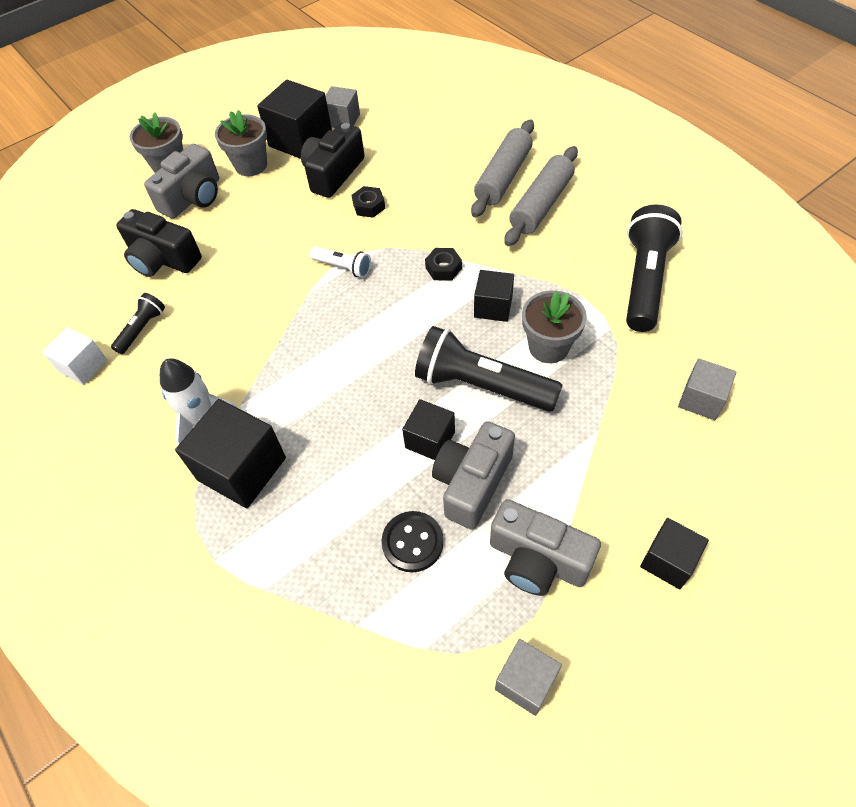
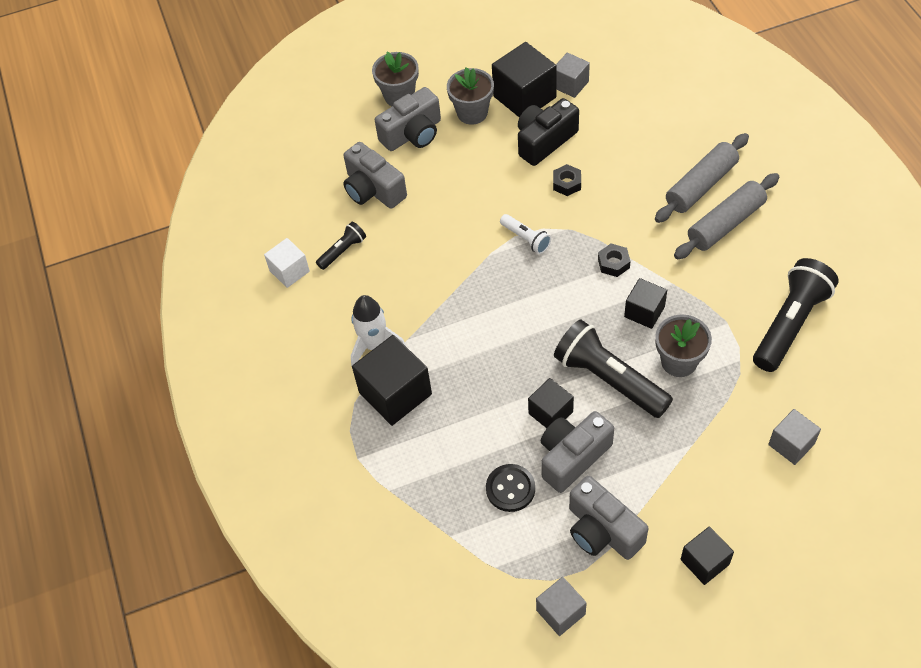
camera: 20 degrees right, 0 degrees up
black camera [116,209,202,277] -> grey camera [343,142,407,209]

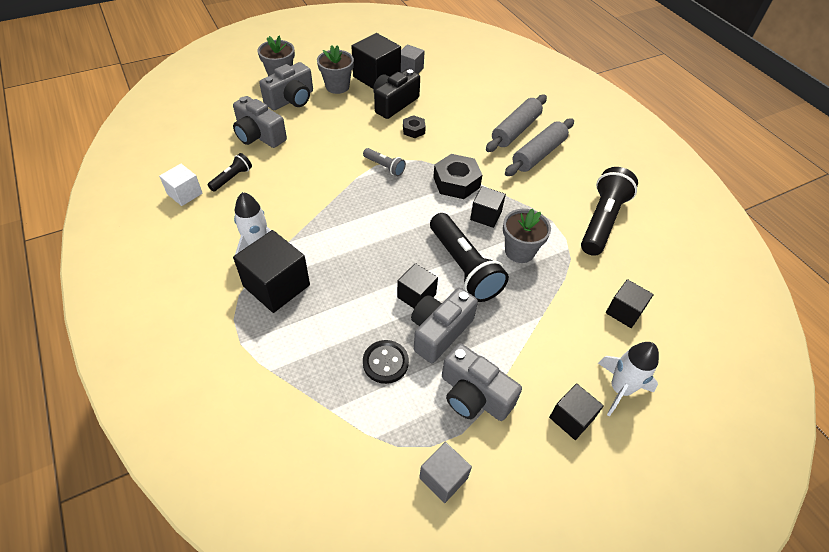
camera: 15 degrees left, 5 degrees down
white flashlight [500,214,551,254] -> grey flashlight [363,148,406,176]
black flashlight [554,319,673,418] -> black flashlight turned 150 degrees counterclockwise [430,213,509,302]
black nut [598,244,631,277] -> black nut [433,154,482,199], size x1.79
grey cube [768,409,821,465] -> black cube [606,279,654,328]
none -> white rocket [598,342,659,417]

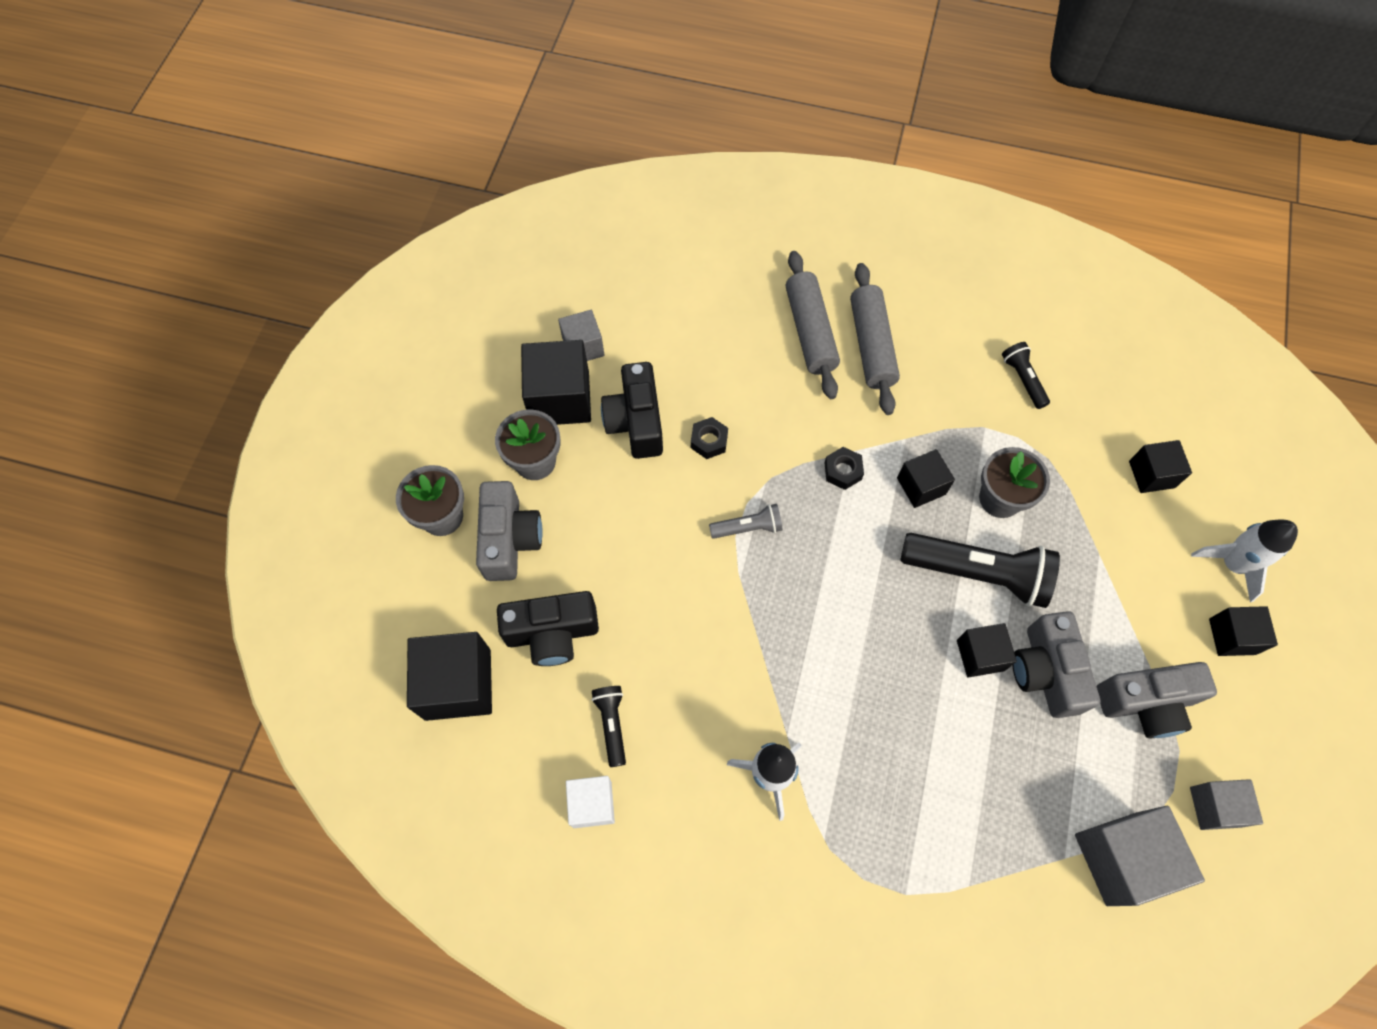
camera: 45 degrees left, 15 degrees up
grey camera [233,96,287,148] -> black camera [497,591,599,666]
black cube [233,230,310,313] -> black cube moved to [407,632,492,721]
black button [363,340,409,384] -> none
black nut [433,154,482,199] -> black nut [825,447,864,490], size x0.56
black flashlight [581,167,638,256] -> black flashlight [1002,342,1050,409], size x0.50
none -> grey cube [1075,806,1205,906]

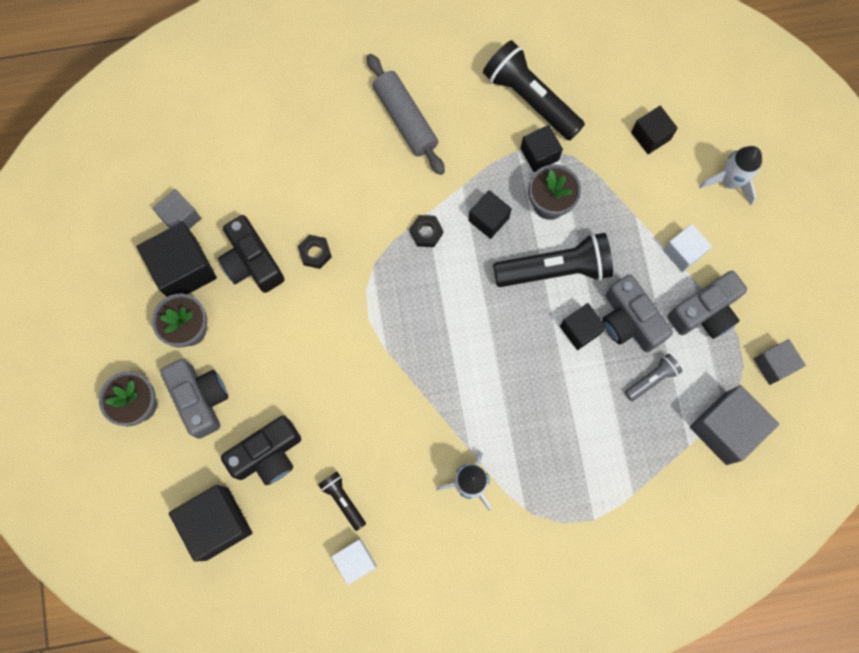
camera: 25 degrees left, 10 degrees up
grey flashlight [709,504,783,539] -> grey flashlight moved to [625,354,682,401]
grey rolling pin [786,251,840,399] -> none
black flashlight [1002,342,1050,409] -> black flashlight [483,40,585,140], size x2.00
black cube [1209,606,1278,656] -> black cube moved to [520,125,563,172]
none -> white cube [663,224,712,272]

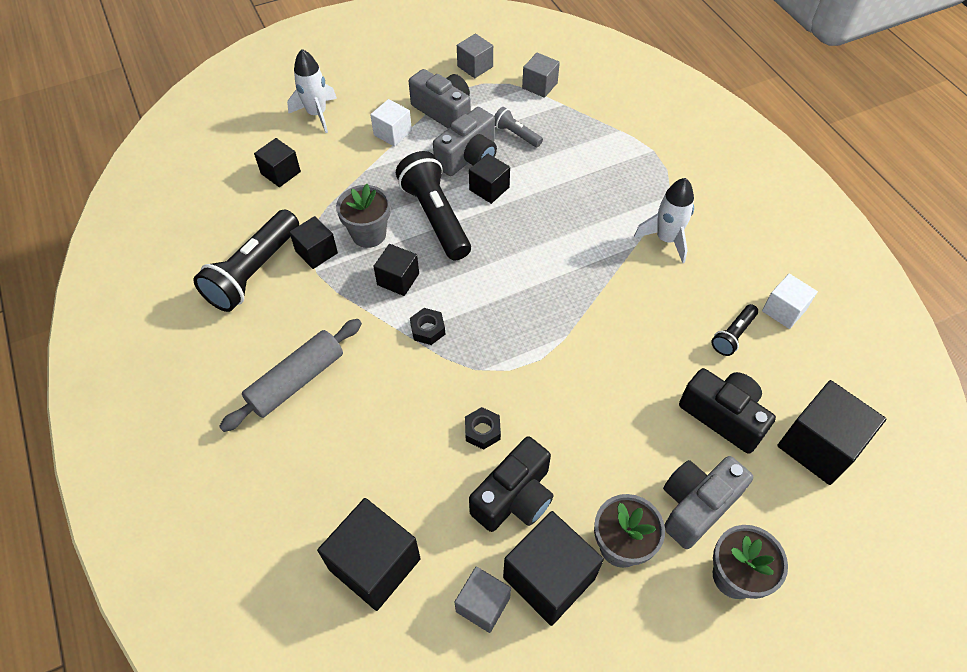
camera: 105 degrees left, 20 degrees down
grey cube [690,385,779,465] -> grey cube [522,53,560,98], size x0.59
none -> black cube [317,498,421,611]

